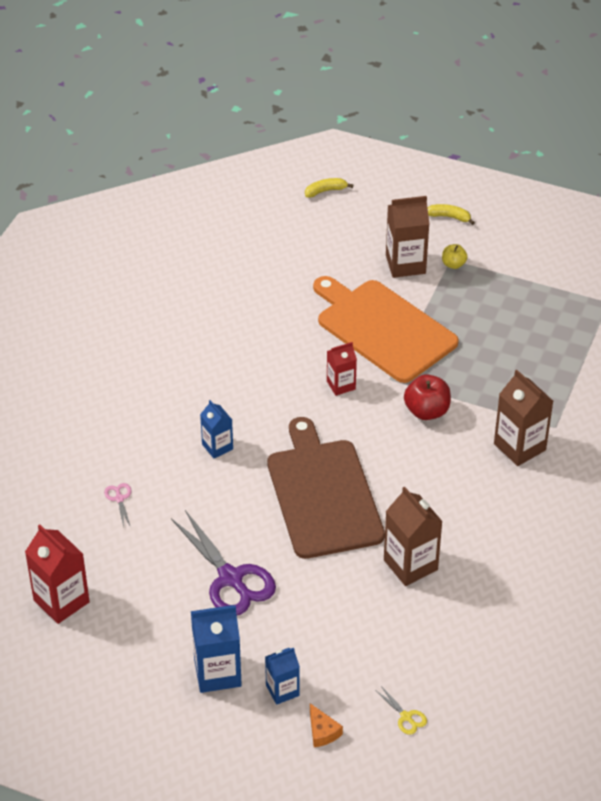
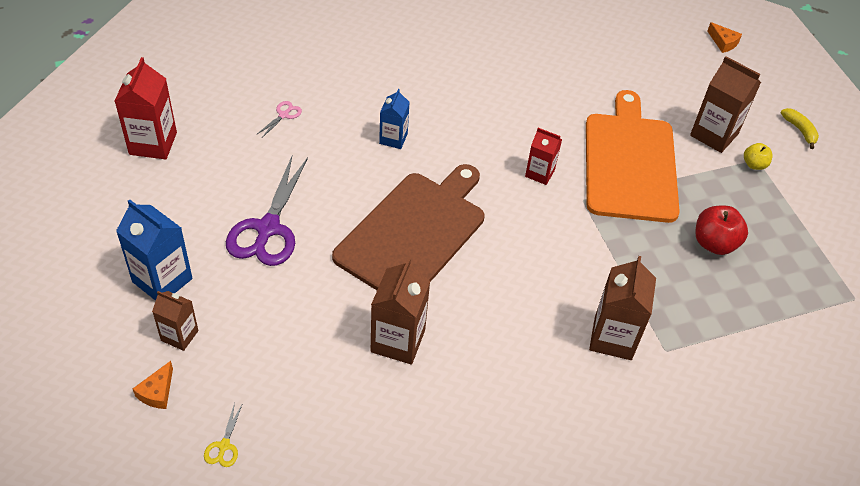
camera: 45 degrees right, 5 degrees up
blue carton [265,648,300,705] -> brown carton [152,291,199,351]
yellow banana [305,178,353,198] -> orange cheese [707,22,742,53]
red apple [404,374,451,420] -> red apple moved to [695,206,748,255]

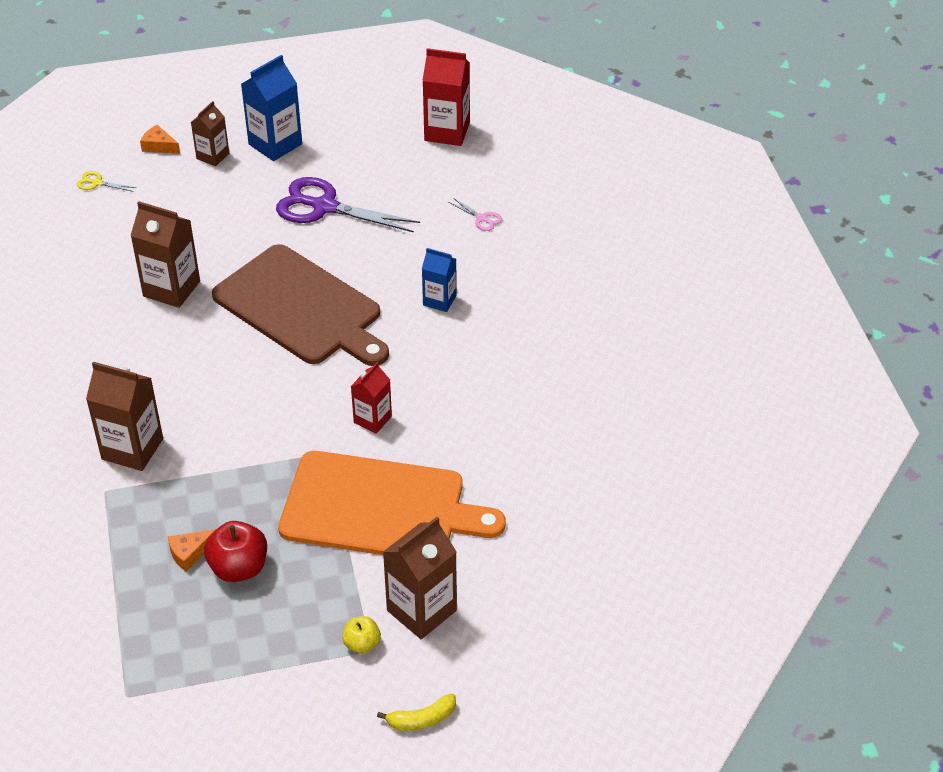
camera: 100 degrees right, 5 degrees down
orange cheese [707,22,742,53] -> orange cheese moved to [168,529,216,572]

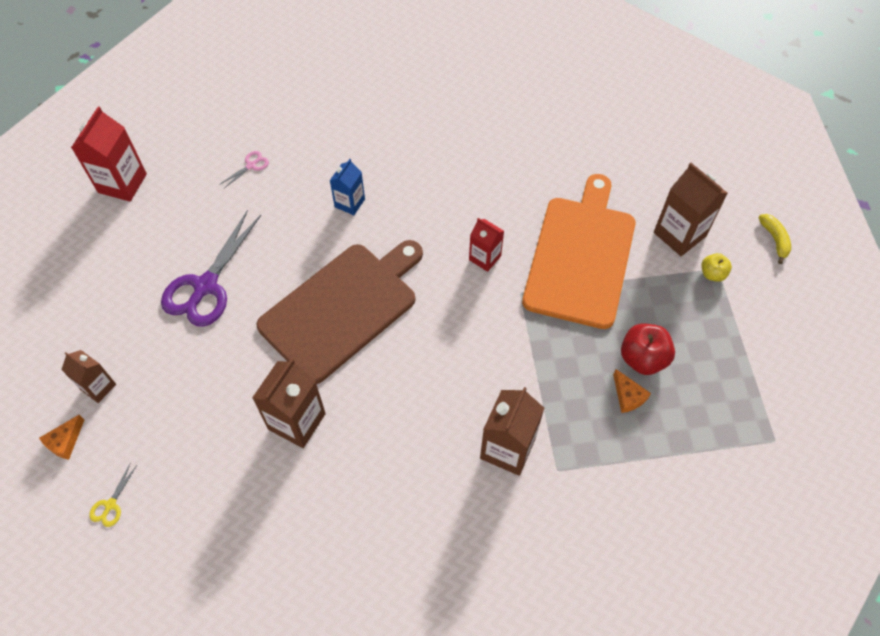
camera: 85 degrees left, 15 degrees up
blue carton [241,55,302,161] -> none

